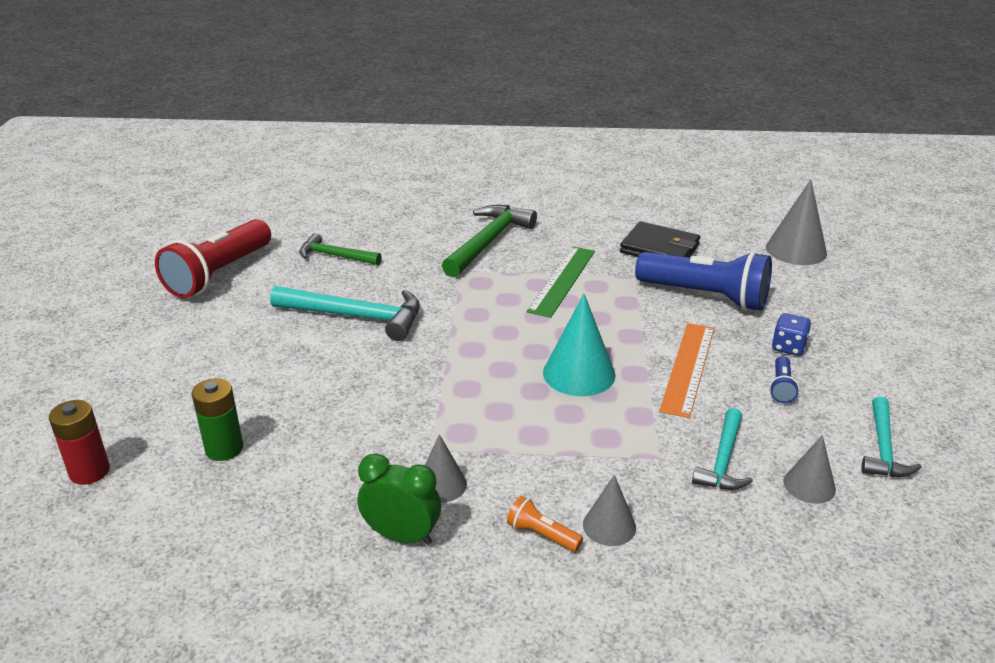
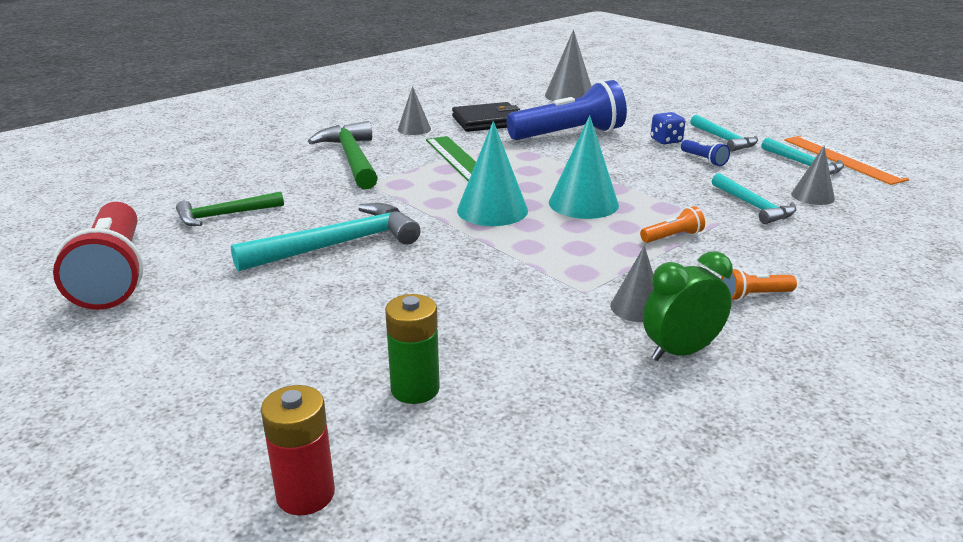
camera: 45 degrees left, 5 degrees down
grey cone [583,475,636,546] -> grey cone moved to [398,86,431,135]
orange ruler [659,323,714,418] -> orange ruler moved to [784,136,909,185]
none -> turquoise cone [457,121,528,226]
none -> orange flashlight [640,206,705,243]
none -> turquoise hammer [690,115,758,152]

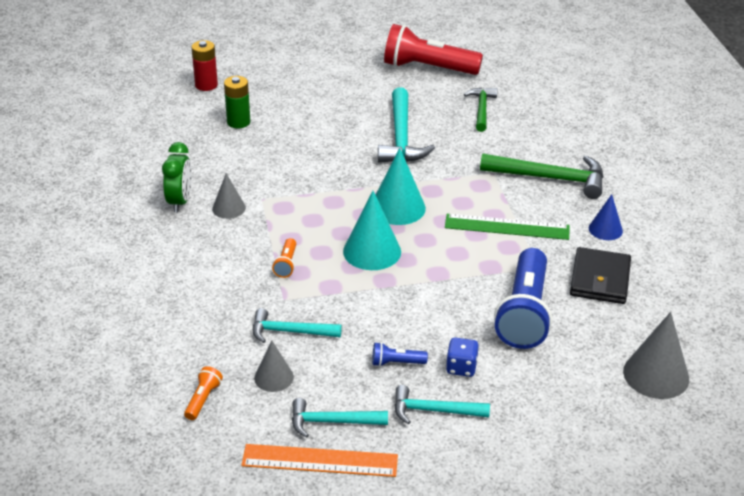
camera: 120 degrees right, 10 degrees up
grey cone [398,86,431,135] -> blue cone [589,194,623,240]
orange flashlight [721,268,797,301] -> orange flashlight moved to [184,366,223,420]

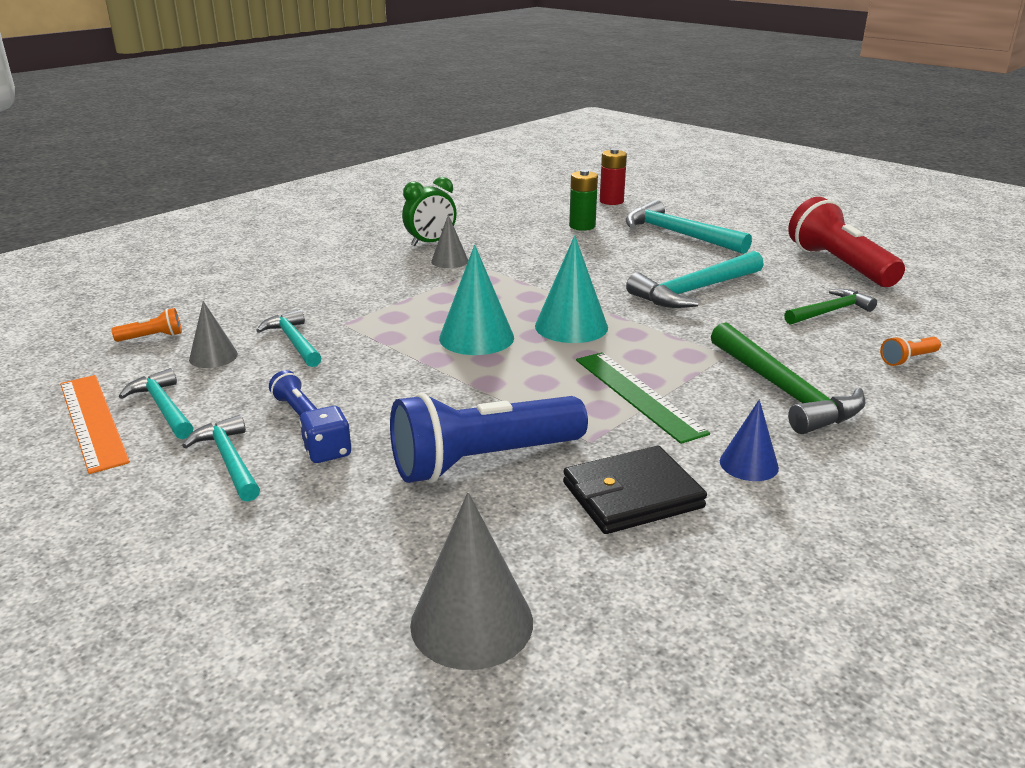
camera: 55 degrees right, 10 degrees down
orange flashlight [272,238,296,278] -> orange flashlight moved to [880,336,941,366]
none -> turquoise hammer [625,200,752,254]

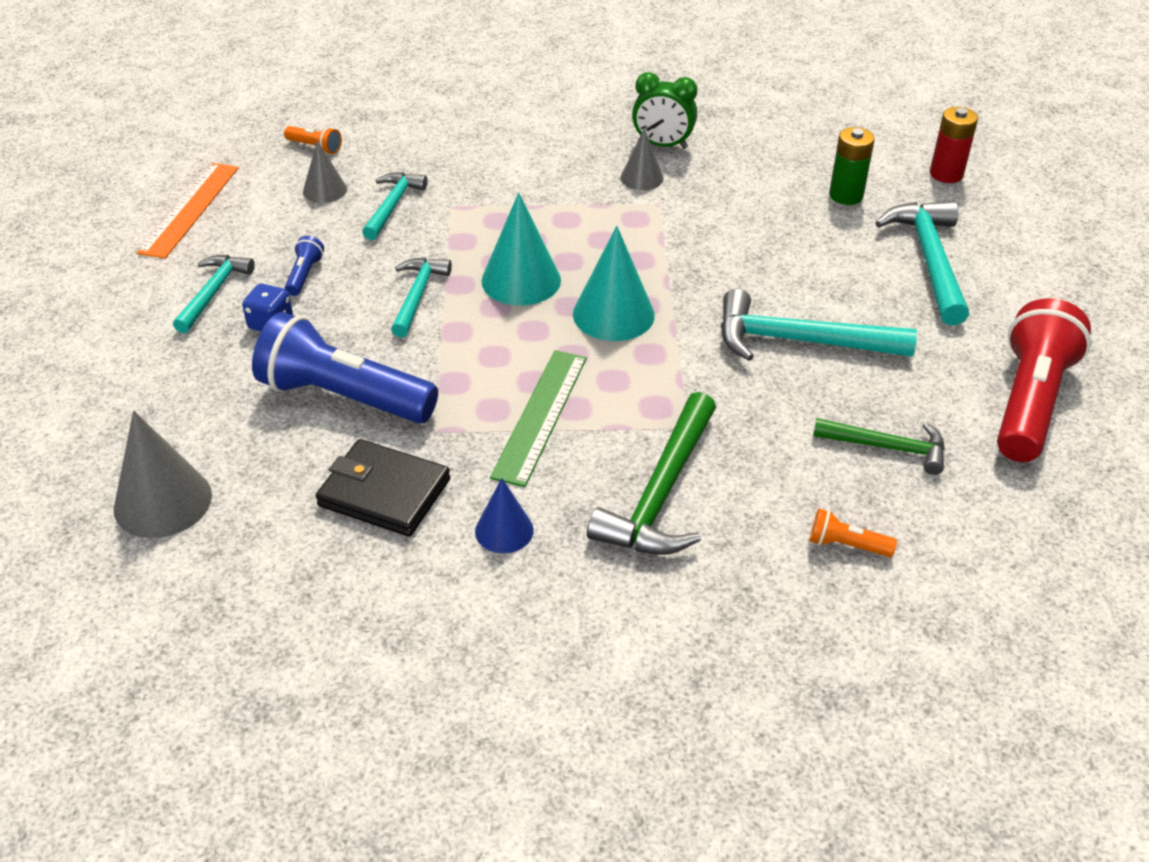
camera: 45 degrees right, 15 degrees up
turquoise hammer [118,368,193,439] -> turquoise hammer moved to [391,258,452,337]

